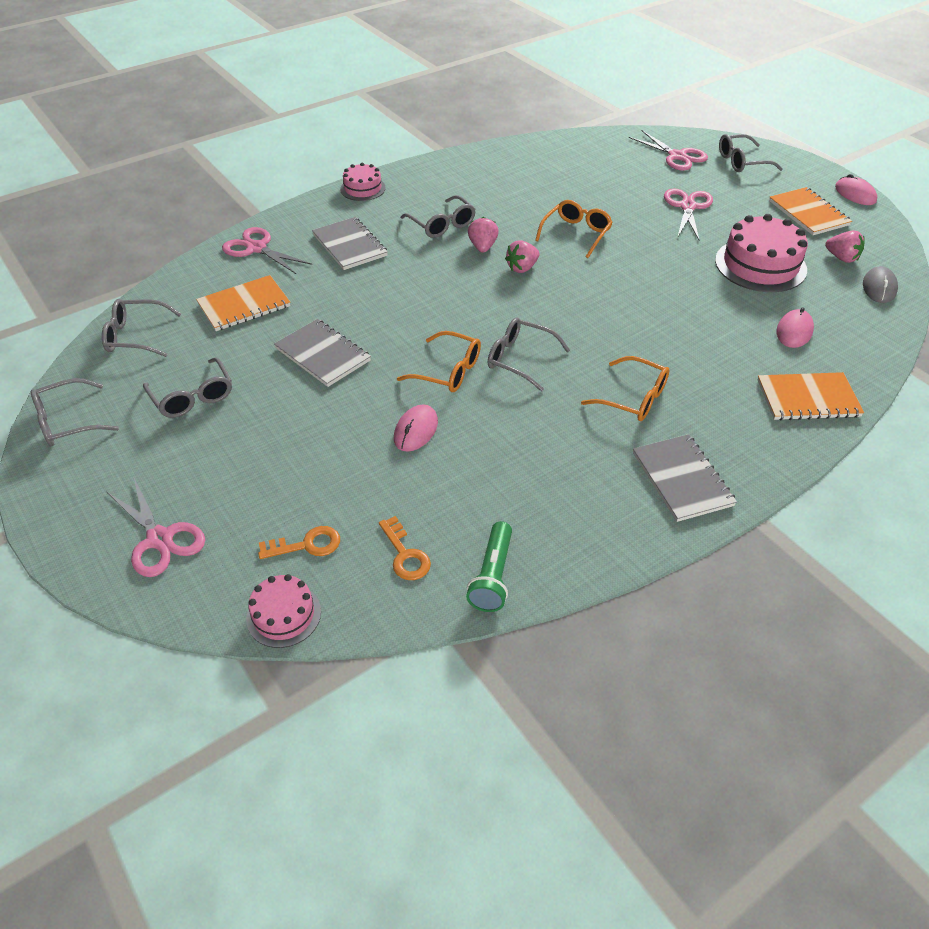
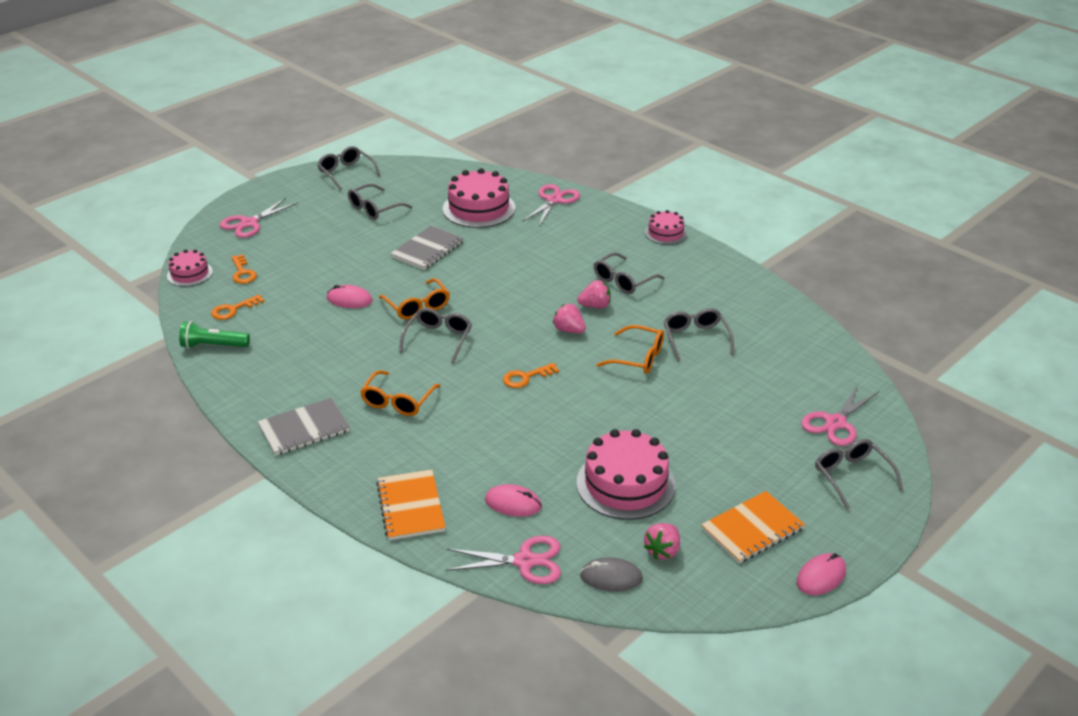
camera: 80 degrees right, 10 degrees down
grey glasses [102,299,181,357] -> grey glasses moved to [664,308,734,361]
orange notebook [196,275,290,331] -> pink cake [443,168,515,228]
grey notebook [312,217,388,270] -> none
orange glasses [397,331,481,392] -> orange glasses turned 45 degrees counterclockwise [379,278,450,319]
pink scissors [664,188,713,240] -> pink scissors moved to [445,536,561,584]
none -> orange key [503,363,559,388]

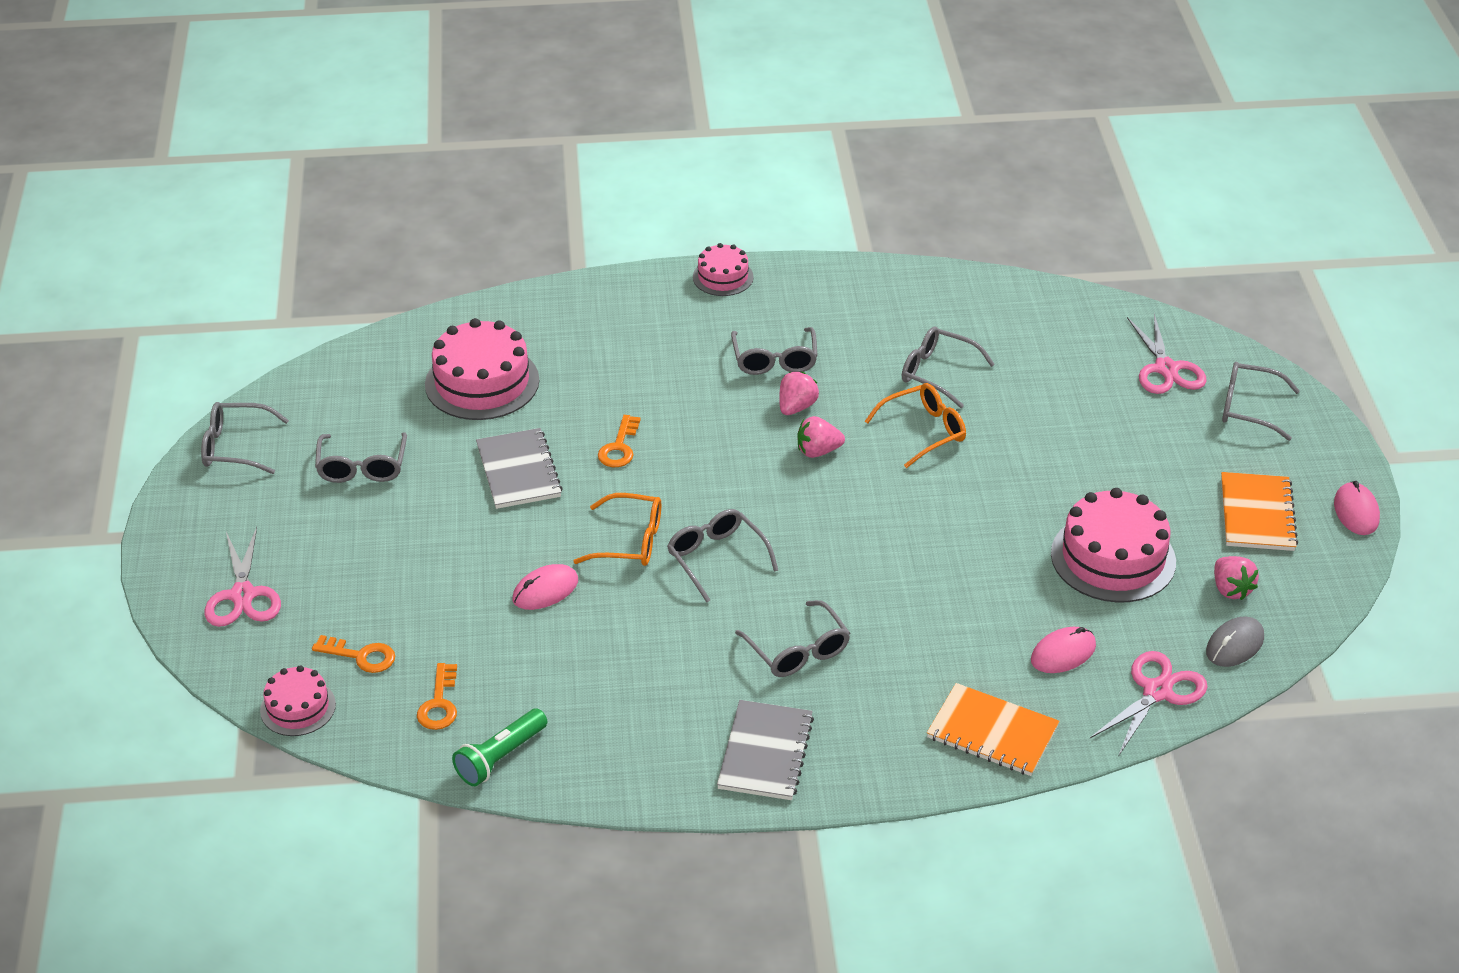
camera: 50 degrees left, 5 degrees up
orange glasses [360,370,441,416] -> grey glasses [735,600,850,677]
orange key [503,363,559,388] -> orange key moved to [598,415,641,467]
pink scissors [522,184,580,227] -> none

